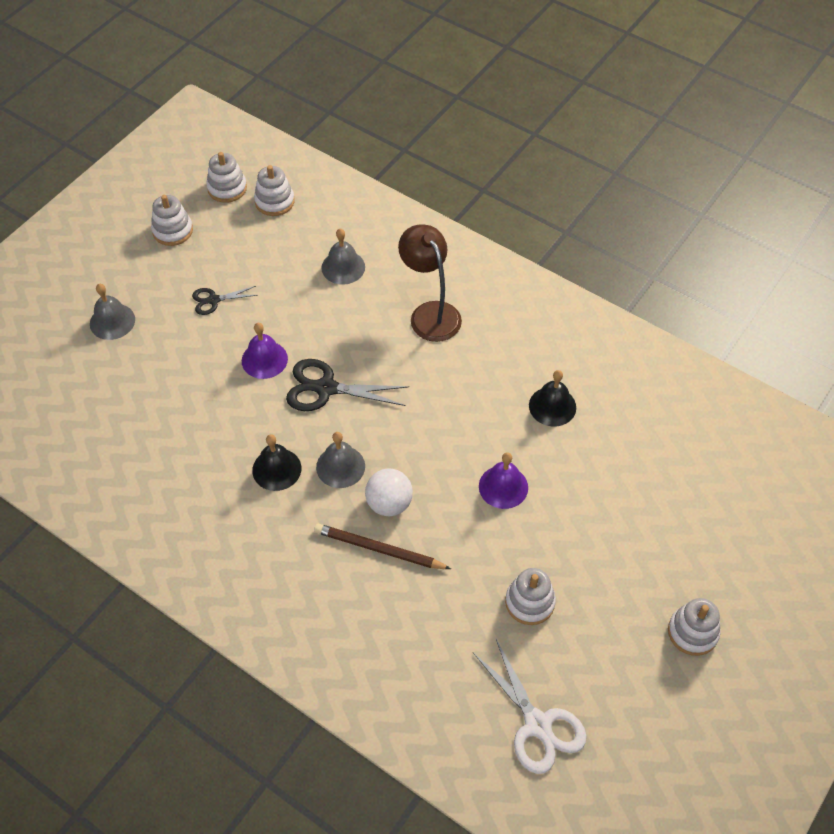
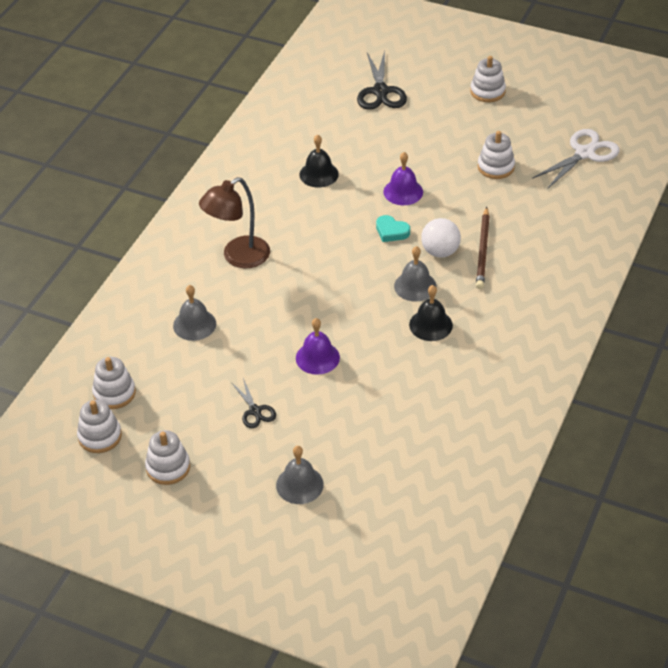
camera: 100 degrees left, 10 degrees down
black scissors [286,359,409,411] -> black scissors moved to [357,51,407,110]
none -> turquoise heart [376,215,410,242]

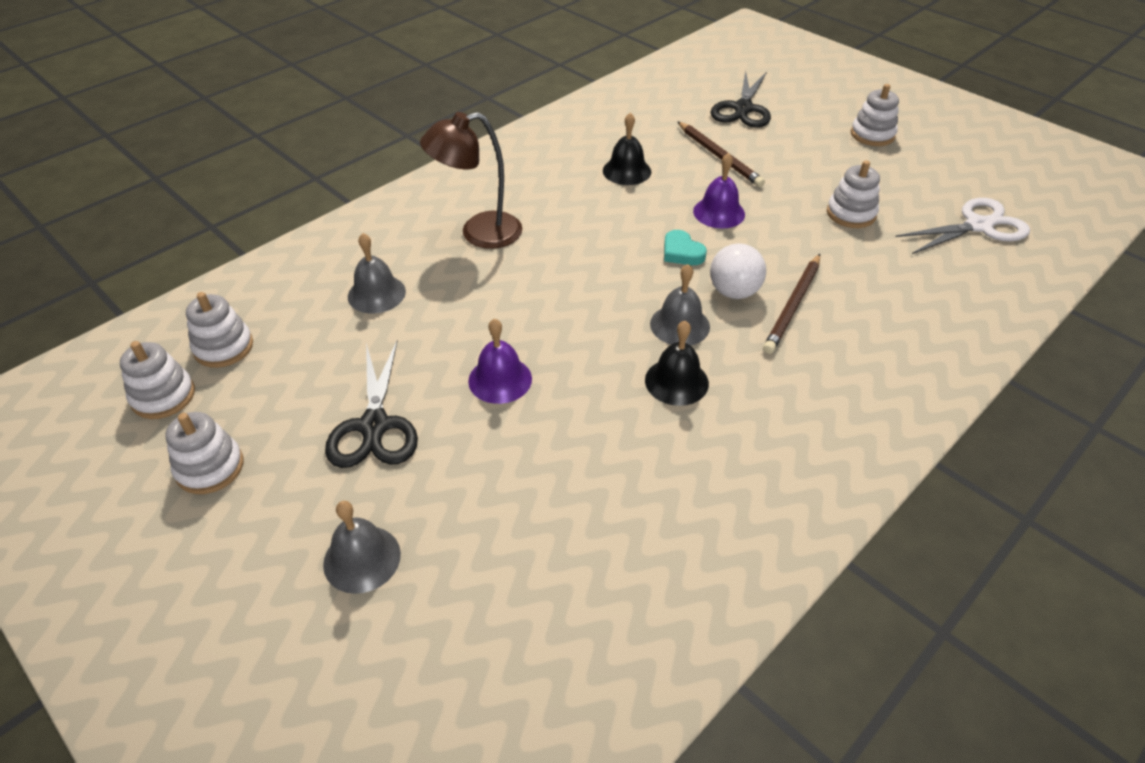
camera: 20 degrees right, 0 degrees up
black scissors [231,378,276,428] -> black scissors [325,341,418,468], size x1.76
none -> brown pencil [677,121,765,187]

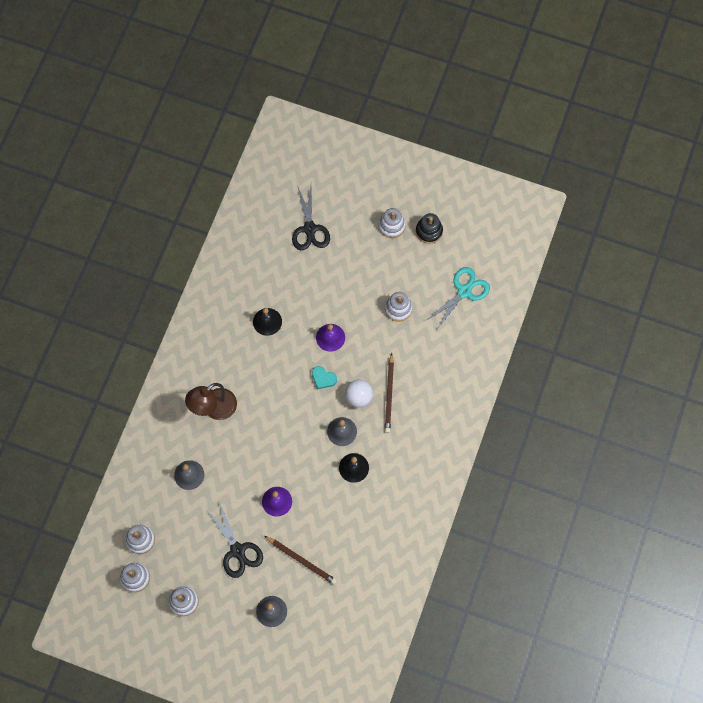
camera: 25 degrees left, 25 degrees up
brown pencil [677,121,765,187] -> brown pencil moved to [264,536,337,585]
white scissors [895,198,1030,254] -> turquoise scissors [427,267,490,329]
none -> black stacking toy [416,213,443,244]

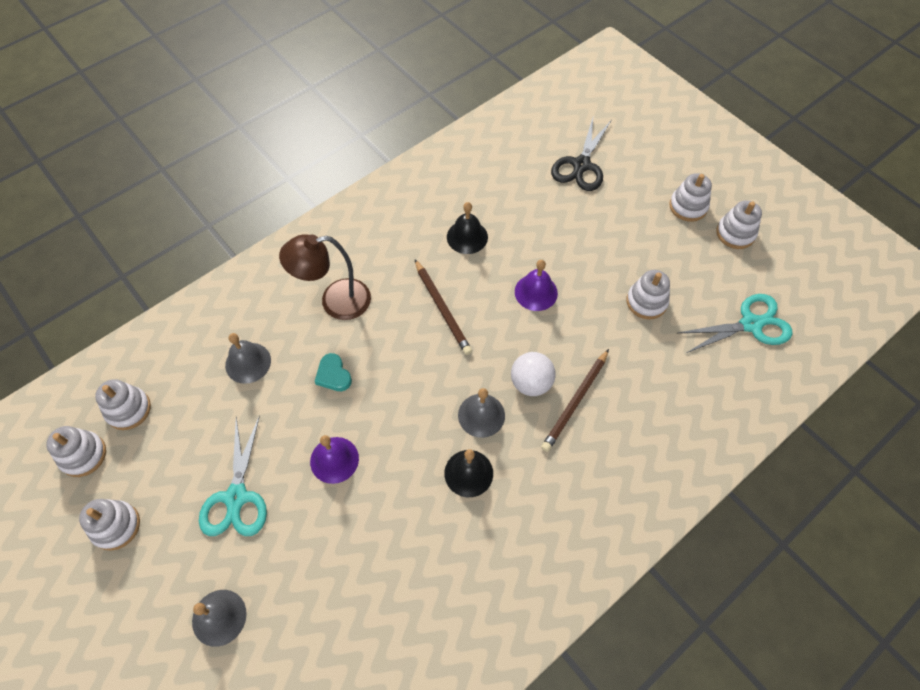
camera: 30 degrees right, 10 degrees down
black scissors [207,502,263,578] -> turquoise scissors [199,415,267,536]
brown pencil [264,536,337,585] -> brown pencil moved to [415,259,472,355]
turquoise heart [312,366,337,389] -> turquoise heart moved to [315,353,352,391]
black stacking toy [416,213,443,244] -> white stacking toy [716,200,762,249]

